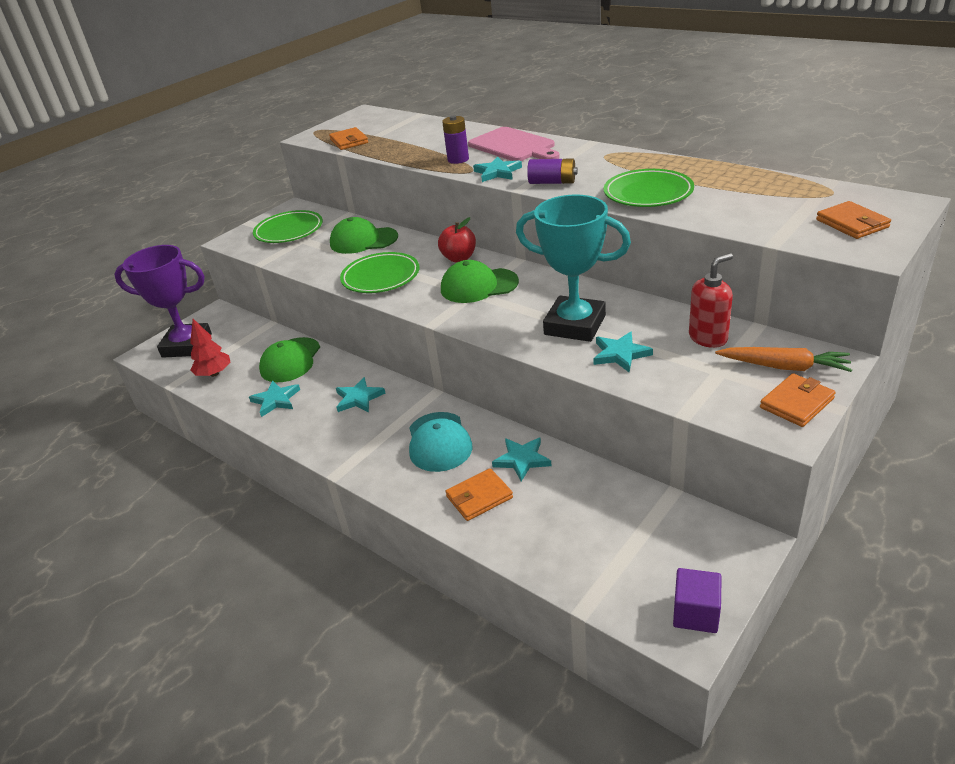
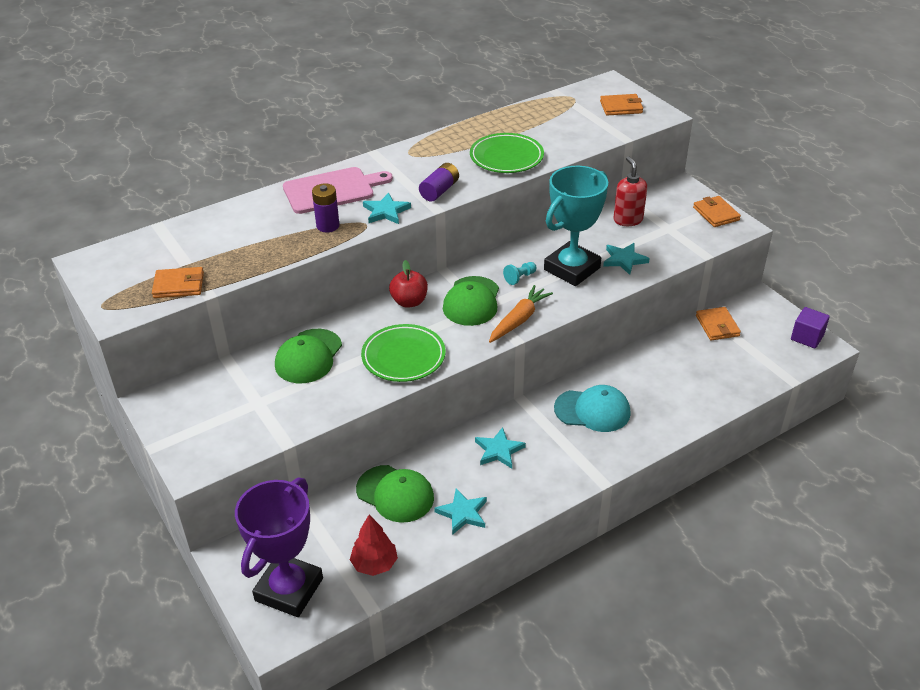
camera: 75 degrees left, 5 degrees up
green plate [253,210,323,243] -> none
orange wallet [445,468,513,521] -> orange wallet moved to [696,307,741,341]
turquoise star [492,438,552,481] -> none
orange carrot [715,347,852,372] -> orange carrot moved to [489,285,553,343]
none -> turquoise pawn [503,262,537,285]

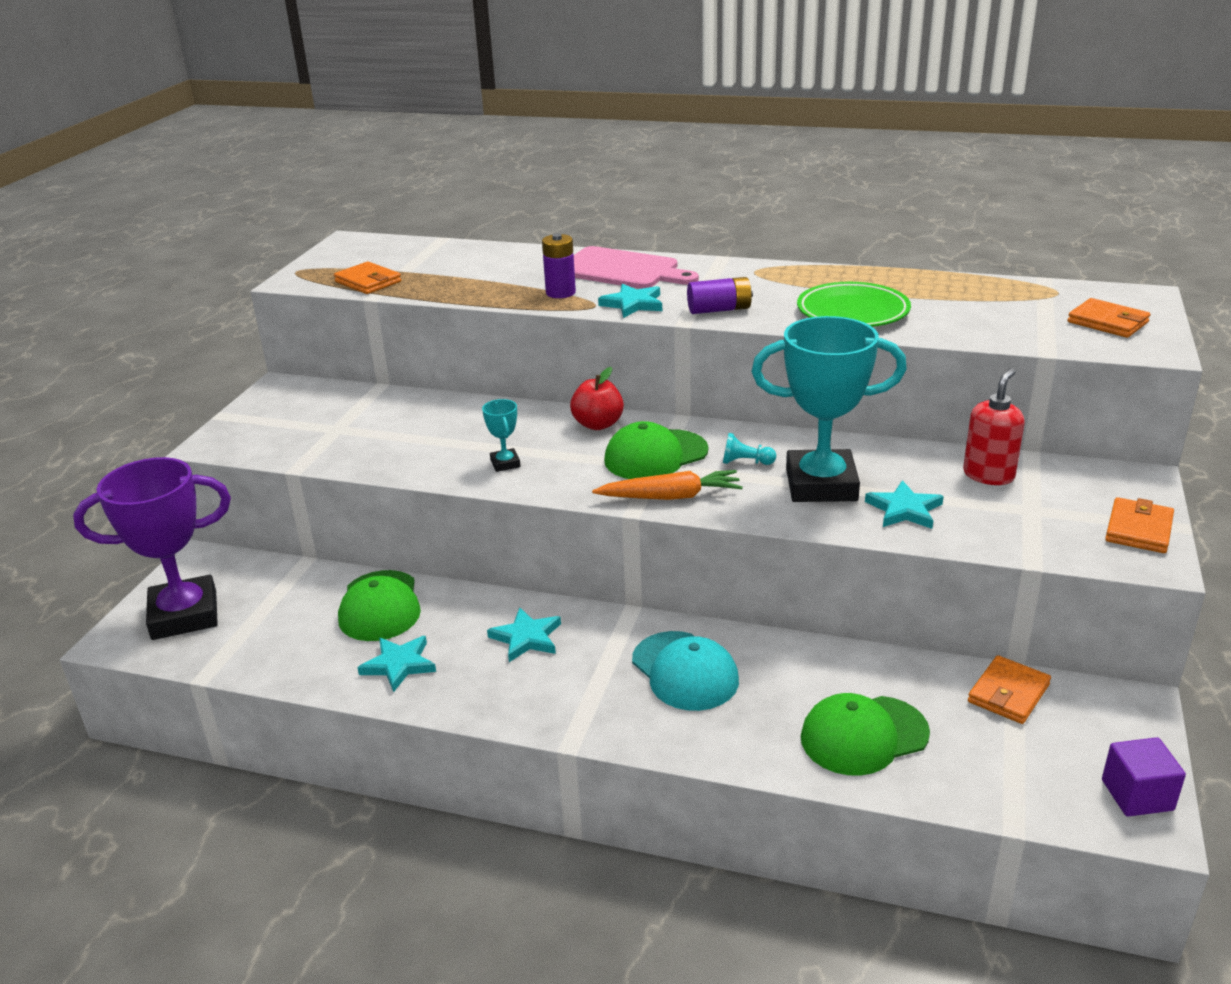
camera: 50 degrees right, 10 degrees down
green cap [275,329,342,383] -> green cap moved to [801,693,930,775]
red tree [350,515,398,576] -> none
green plate [361,324,446,382] -> turquoise trophy [482,399,521,472]

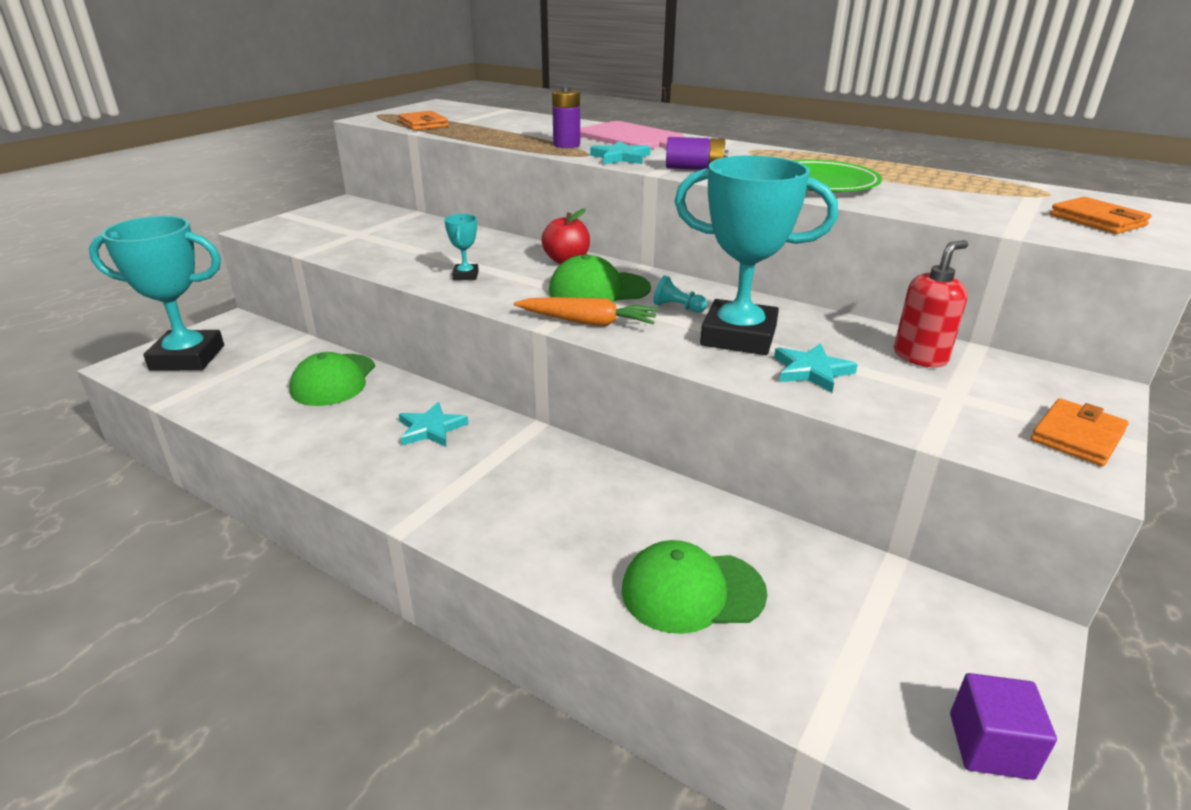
camera: 15 degrees right, 0 degrees up
purple trophy [73,457,231,640] -> turquoise trophy [89,216,224,371]
turquoise star [357,636,436,692] -> none
turquoise cap [632,631,739,711] -> none
orange wallet [968,655,1051,724] -> none

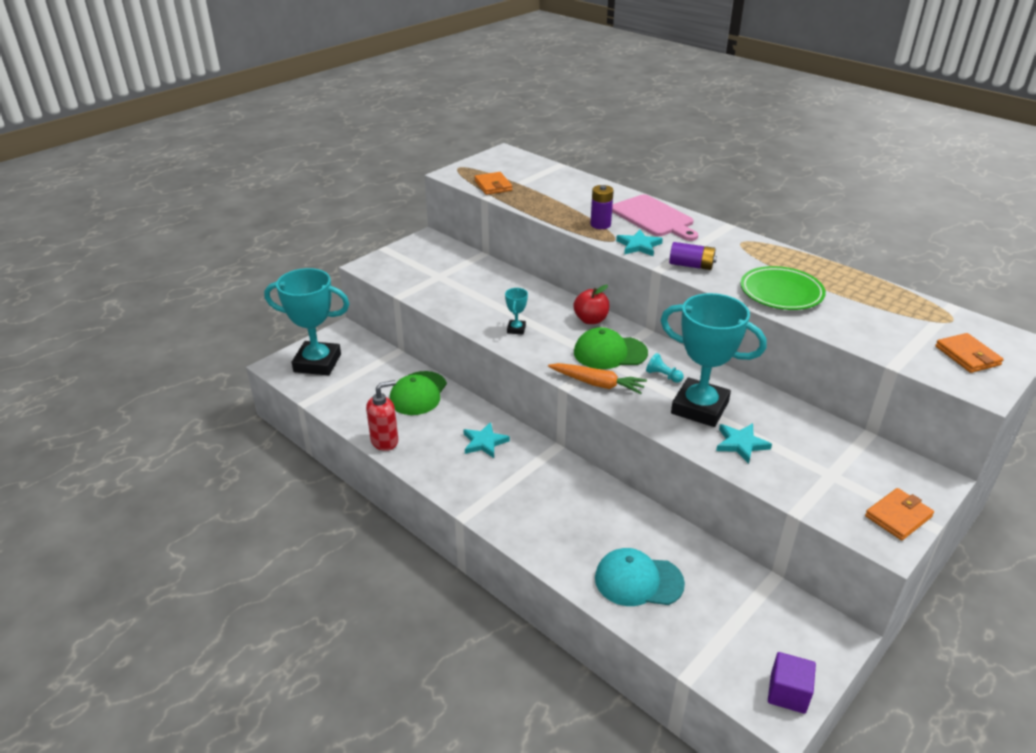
camera: 10 degrees right, 5 degrees up
green cap [622,540,767,634] -> turquoise cap [595,548,685,606]
red soap dispenser [894,240,968,367] -> red soap dispenser moved to [366,380,398,451]

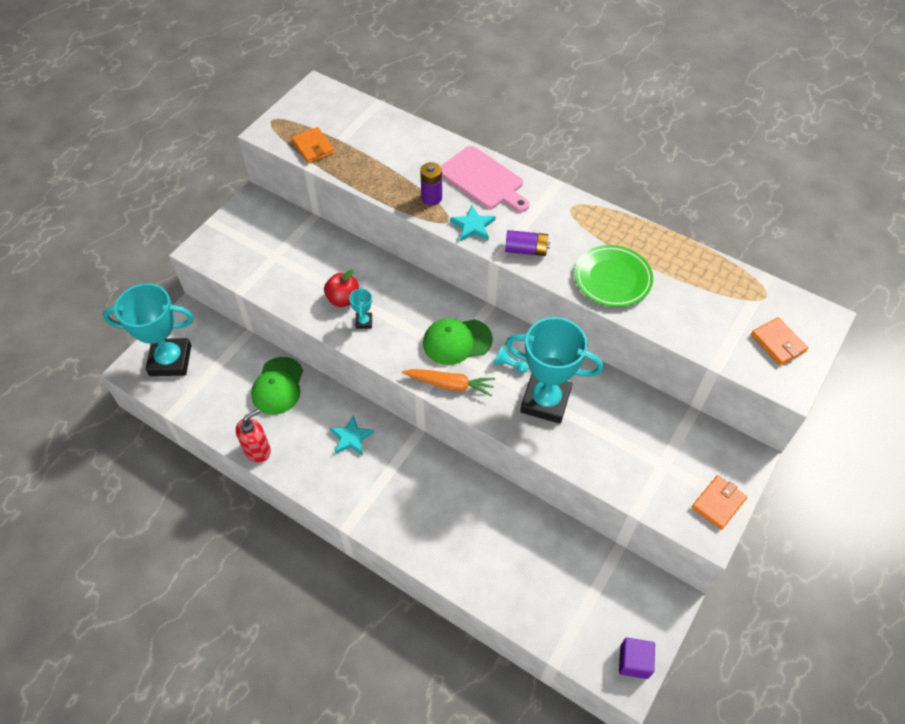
camera: 10 degrees left, 20 degrees up
red apple [573,285,610,324] -> red apple moved to [324,269,359,307]
turquoise cap [595,548,685,606] -> none
turquoise star [716,423,772,464] -> none

